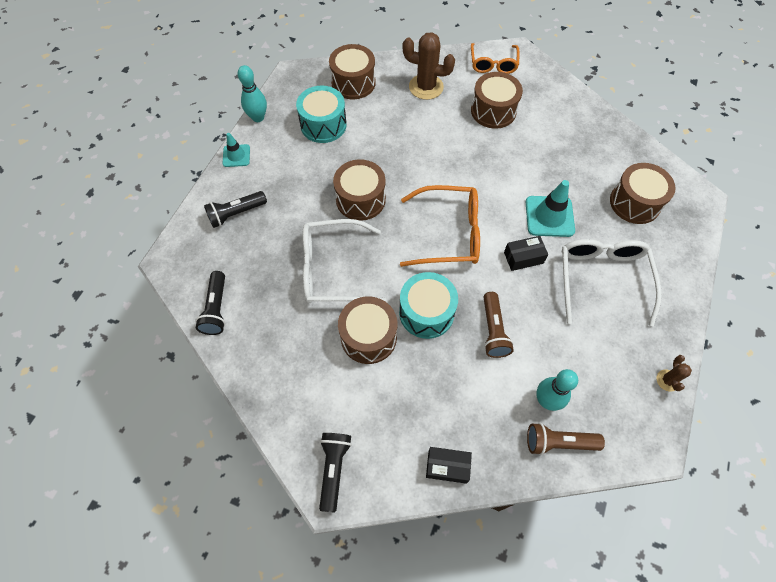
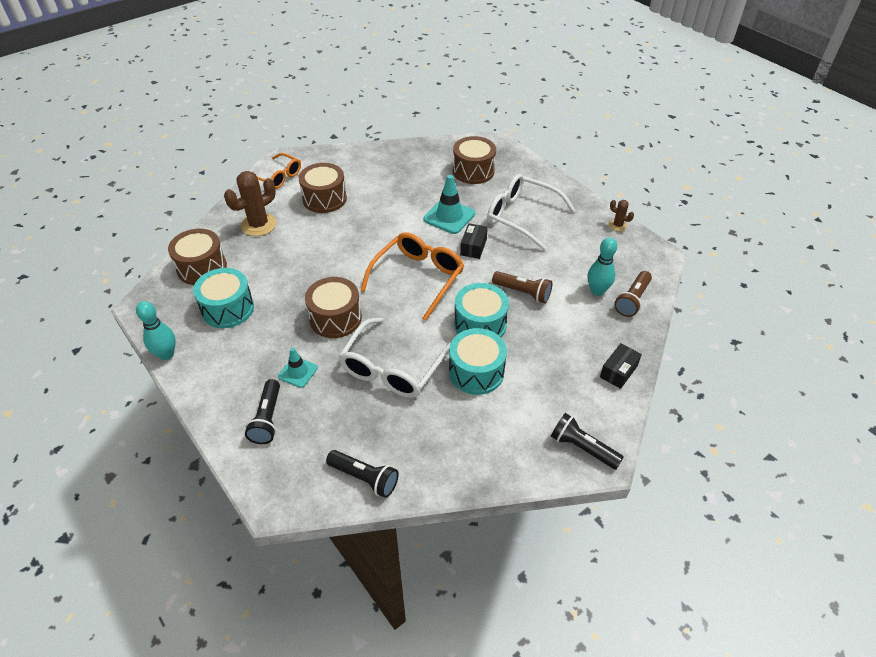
camera: 60 degrees left, 15 degrees down
turquoise traffic cone [223,133,250,167] -> turquoise traffic cone moved to [278,348,318,388]
brown drum [338,297,397,364] -> turquoise drum [449,328,507,395]

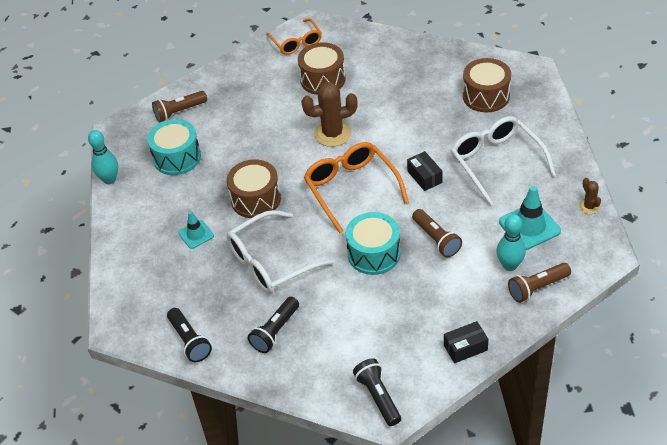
camera: 35 degrees right, 0 degrees up
brown drum [168,229,227,285] -> brown flashlight [152,91,207,122]
brown cactus [224,171,277,236] -> brown cactus moved to [301,82,358,147]
black flashlight [245,379,280,444] -> black flashlight moved to [248,297,299,353]
orange glasses [360,232,464,321] -> orange glasses turned 90 degrees counterclockwise [304,142,409,233]
turquoise traffic cone [424,175,475,234] -> turquoise traffic cone moved to [499,186,561,250]
turquoise drum [449,328,507,395] -> none
black box [460,223,488,259] -> black box turned 75 degrees counterclockwise [407,151,443,191]

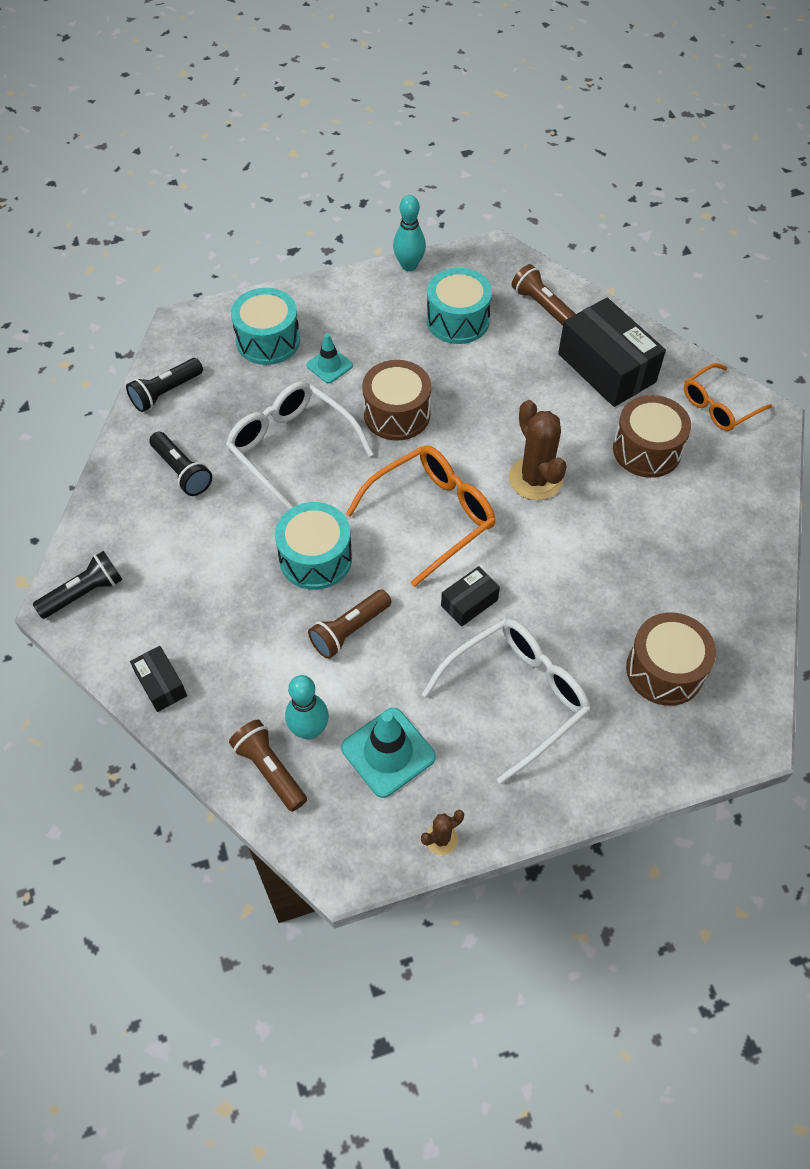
camera: 75 degrees right, 10 degrees up
black flashlight [248,297,299,353] -> black flashlight turned 150 degrees counterclockwise [149,432,212,496]
none -> turquoise drum [231,288,300,365]
none -> black box [558,297,666,407]

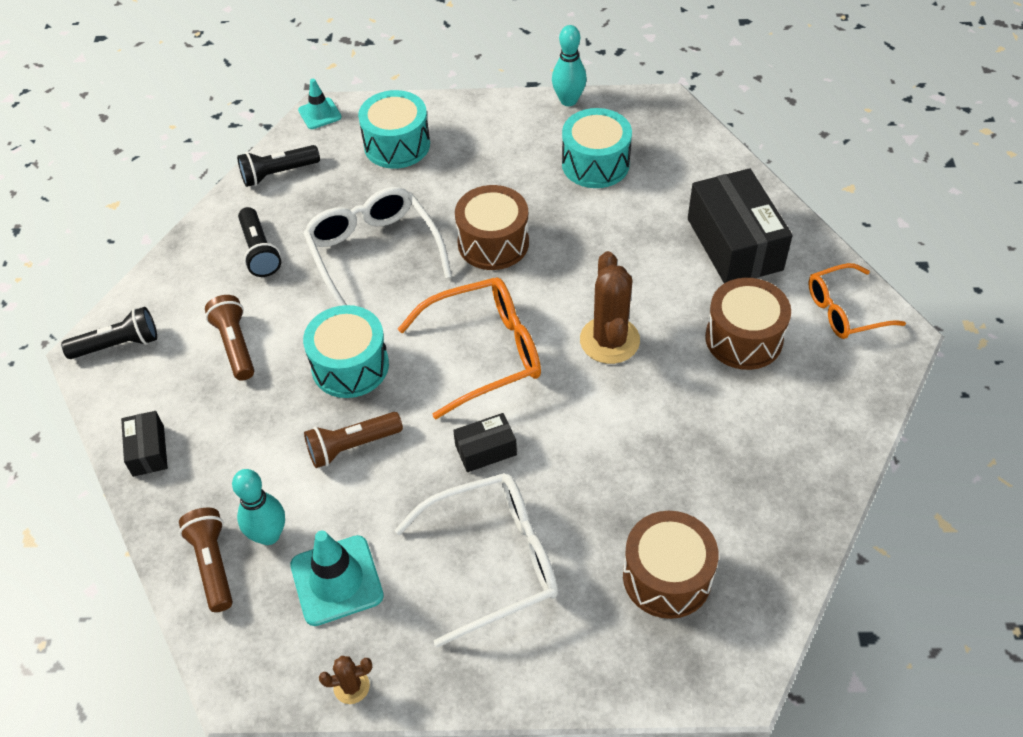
camera: 20 degrees right, 5 degrees down
turquoise traffic cone [306,333,353,383] -> turquoise traffic cone moved to [298,79,342,129]
brown flashlight [511,264,576,325] -> brown flashlight moved to [205,295,254,381]

